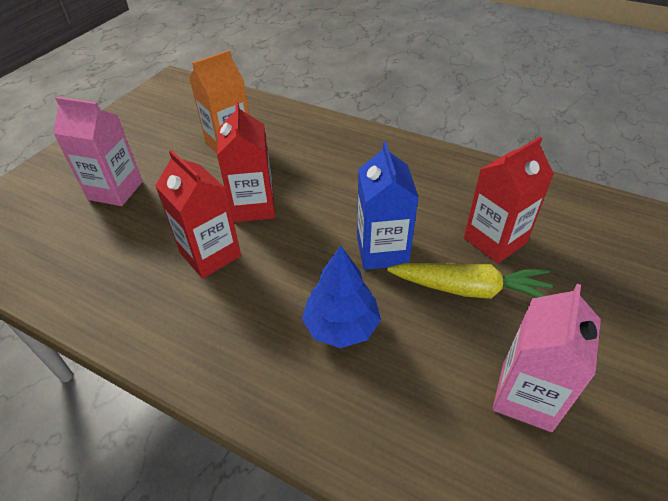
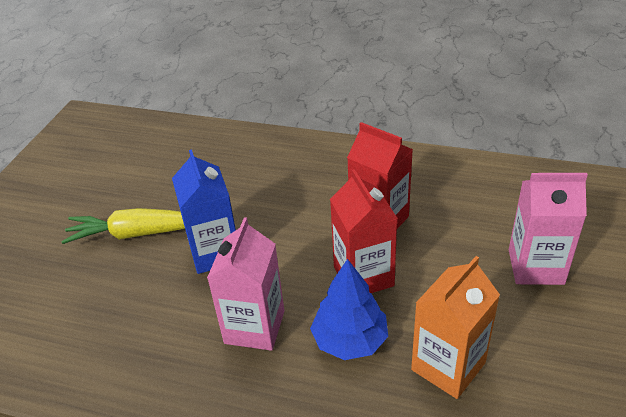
camera: 170 degrees right, 5 degrees down
blue tree [302,245,381,348] -> blue tree moved to [310,259,388,360]
red carton [464,136,554,263] -> none
pink carton [492,284,601,432] -> pink carton moved to [207,217,284,351]

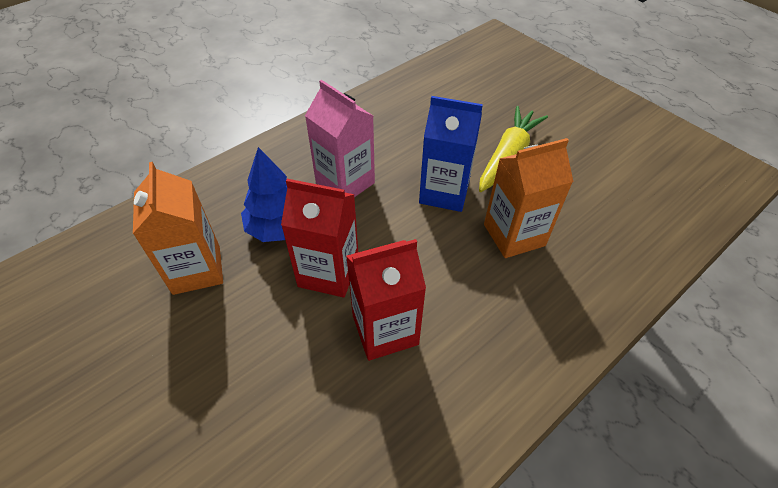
camera: 120 degrees right, 10 degrees up
pink carton [509,173,588,285] -> none
none -> orange carton [484,138,573,258]

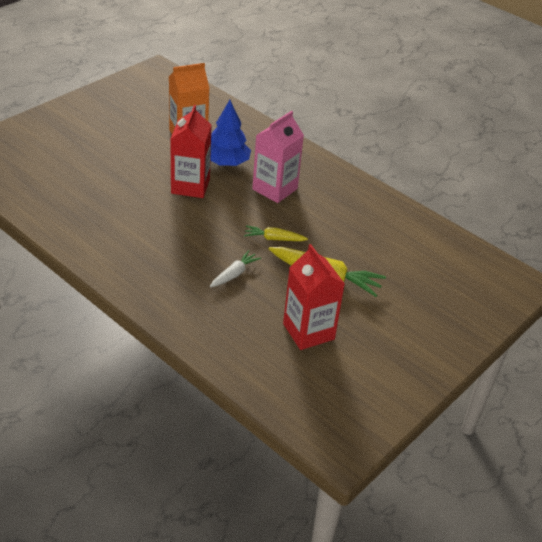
camera: 80 degrees right, 10 degrees down
red carton [346,239,426,361] -> red carton moved to [283,244,345,350]
blue carton [419,96,483,212] -> yellow carrot [244,225,308,241]
orange carton [484,138,573,258] -> white carrot [210,250,261,287]

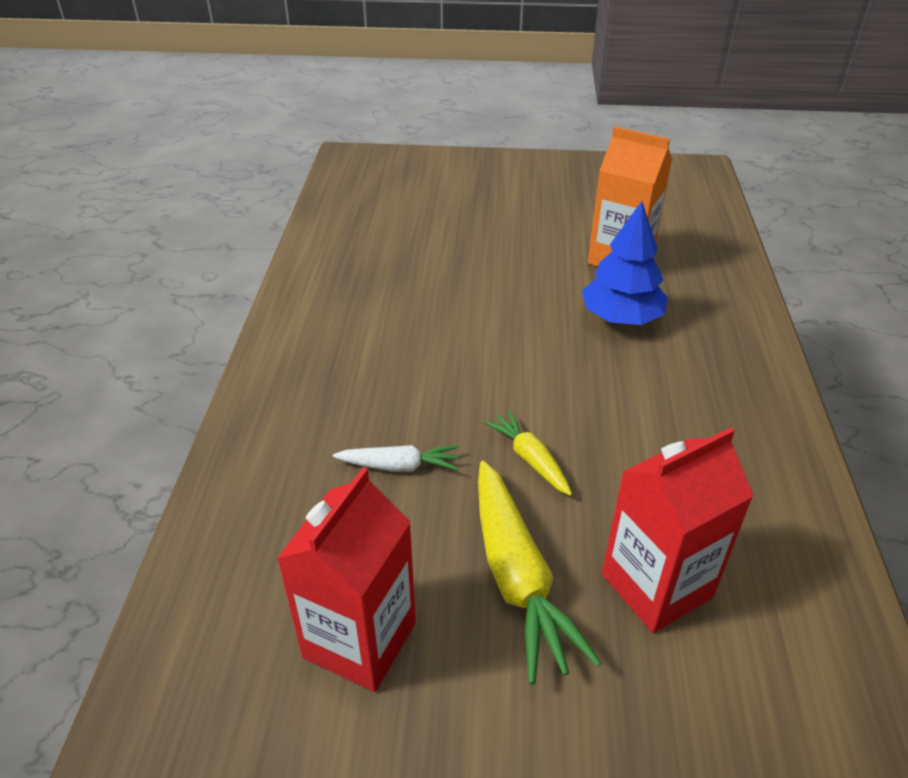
camera: 55 degrees right, 0 degrees up
red carton [170,105,211,198] -> red carton moved to [602,427,754,633]
pink carton [252,111,304,203] -> none

